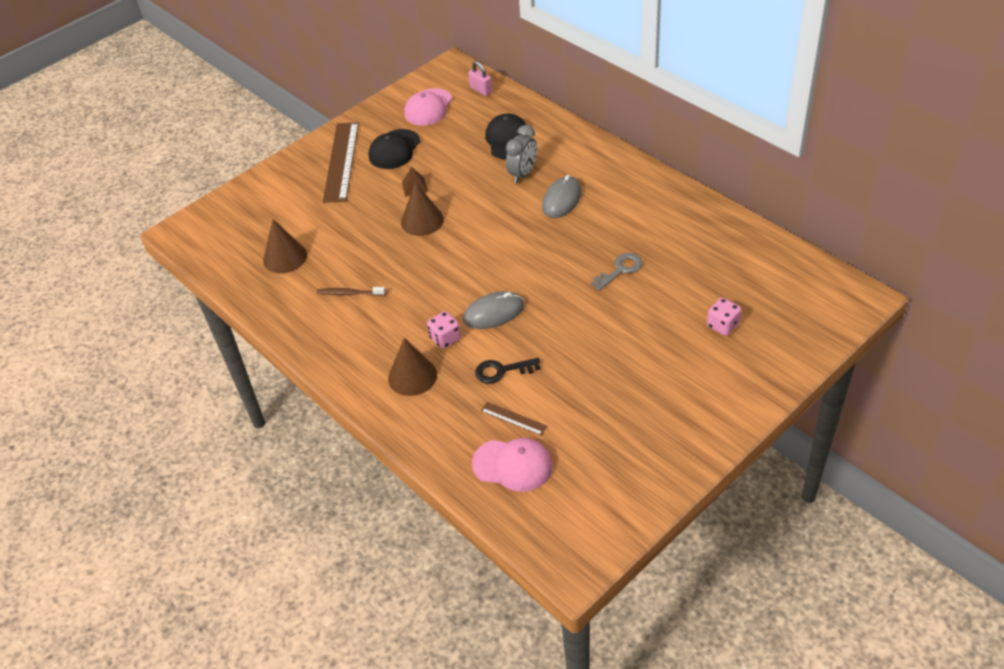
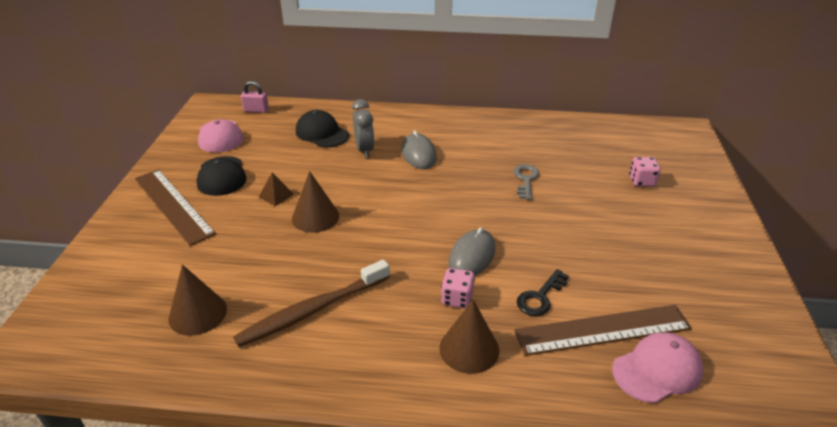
camera: 45 degrees left, 10 degrees down
brown toothbrush [317,287,386,296] -> brown toothbrush [233,259,390,347], size x1.96
brown ruler [481,402,547,436] -> brown ruler [514,305,692,356], size x2.24

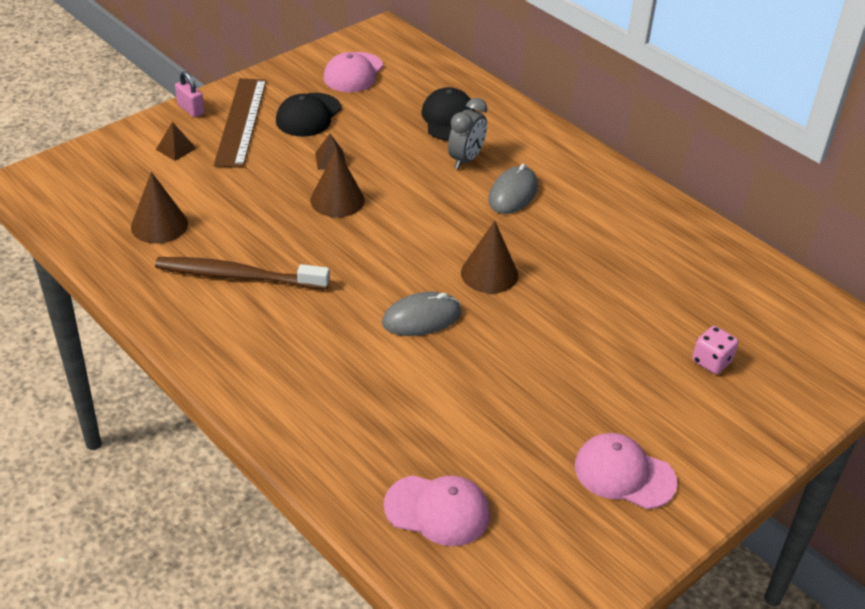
camera: 40 degrees right, 5 degrees up
pink padlock [241,81,269,113] -> pink padlock moved to [175,71,204,117]
brown cone [439,300,499,374] -> brown cone moved to [461,221,518,293]
pink dice [441,268,475,309] -> none
grey key [513,164,539,200] -> none
brown ruler [514,305,692,356] -> none
black key [517,269,569,316] -> none
none -> brown pyramid [156,122,196,161]
none -> pink cap [575,433,678,509]

